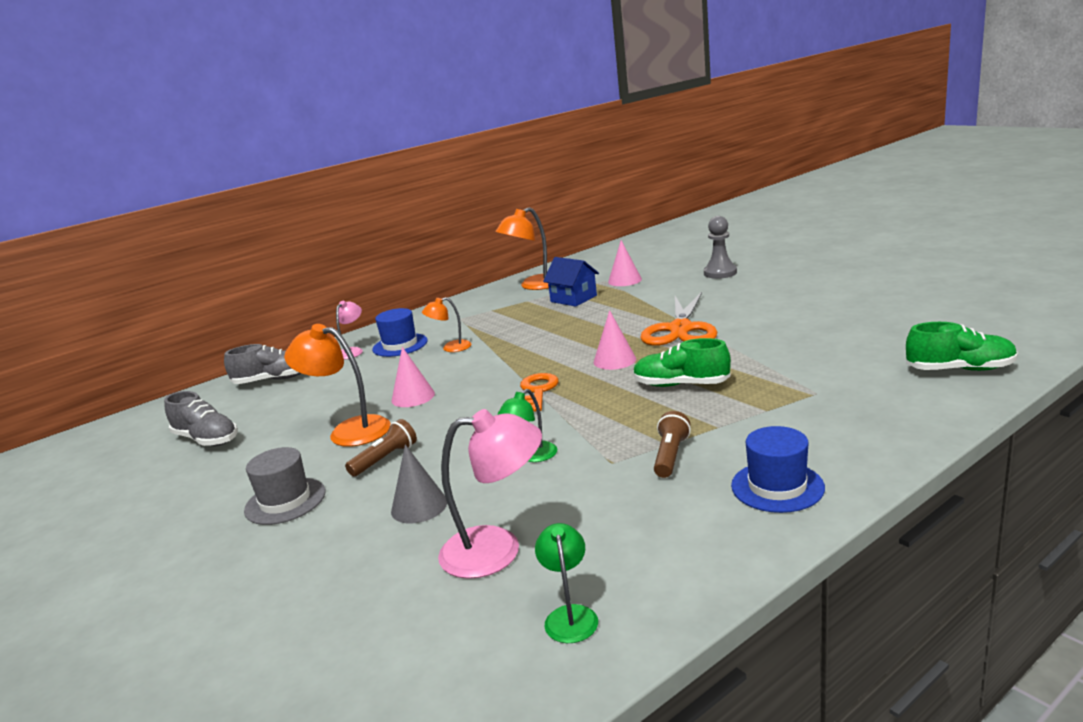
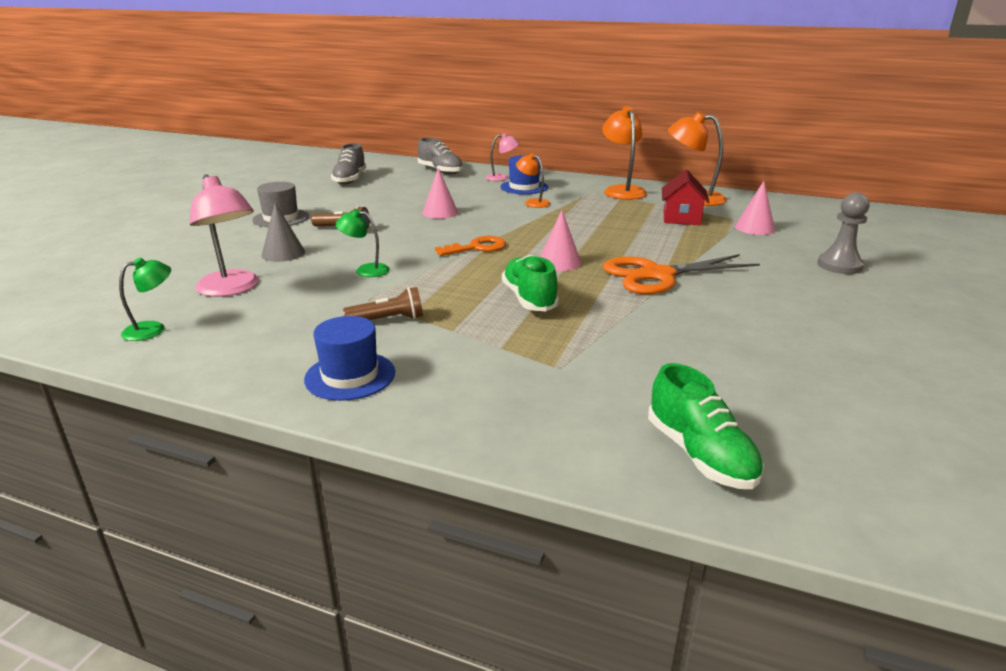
camera: 55 degrees right, 5 degrees up
orange lamp [284,324,391,447] -> orange lamp moved to [602,106,647,200]
blue house [543,257,599,307] -> red house [662,170,709,225]

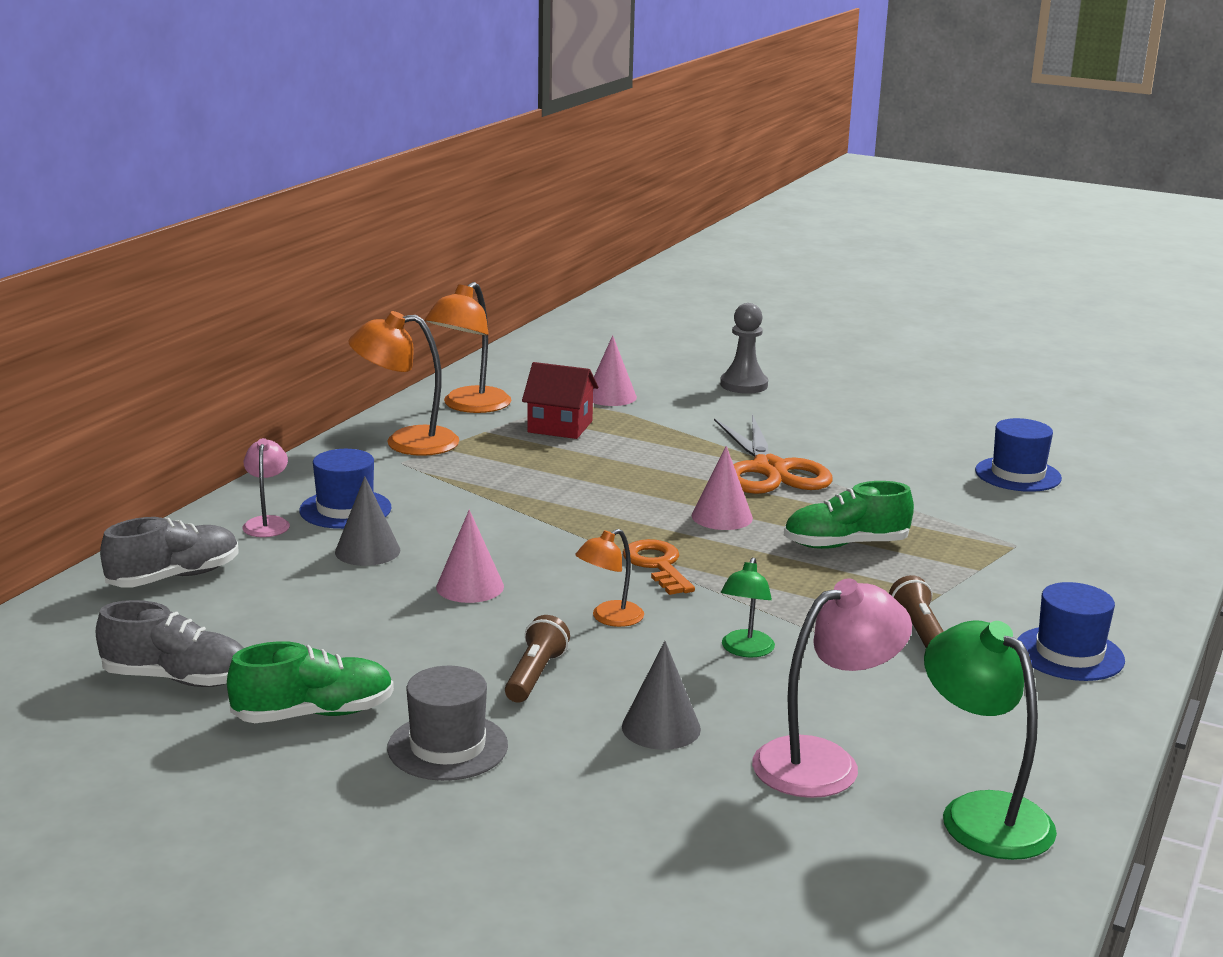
camera: 85 degrees left, 5 degrees down
green lamp [119,258,171,341] -> green lamp [924,620,1057,860], size x1.74
orange lamp [516,153,550,208] -> orange lamp moved to [575,529,644,627]
green shoe [648,363,764,489] -> green shoe moved to [227,641,394,723]
none -> grey cone [335,477,400,566]
none -> blue hat [975,418,1062,492]

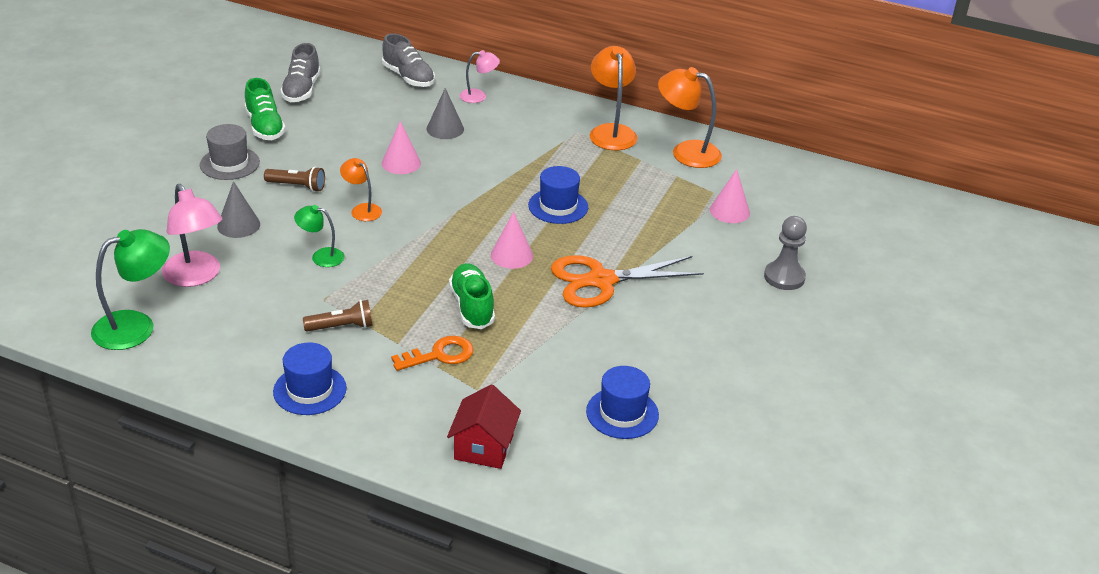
camera: 85 degrees right, 15 degrees up
blue hat [299,449,392,529] -> blue hat moved to [528,166,588,224]
red house [522,362,598,439] -> red house moved to [447,385,521,469]
orange key [623,539,695,595] -> orange key moved to [391,336,473,371]

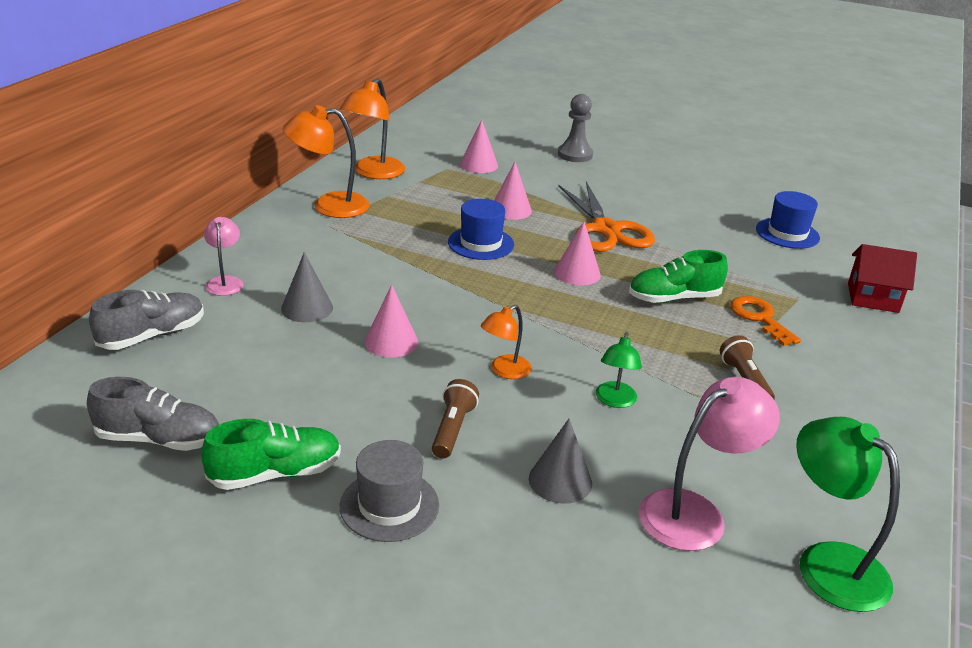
camera: 90 degrees left, 5 degrees down
blue hat [273,343,347,415] -> none
none -> pink cone [494,162,532,220]

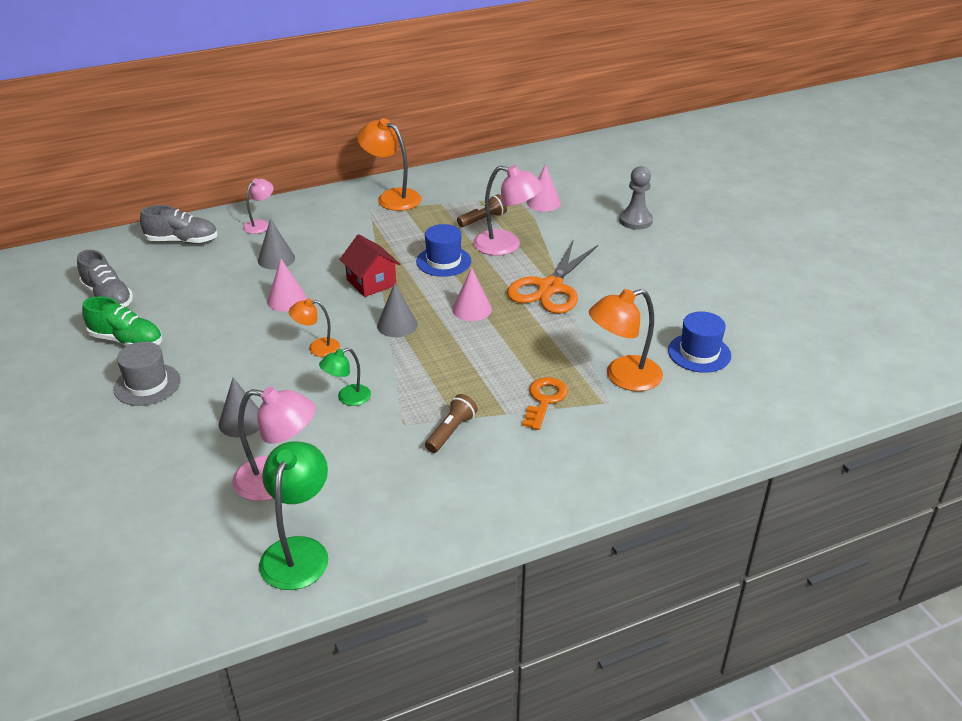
camera: 45 degrees right, 5 degrees up
orange lamp [340,78,405,179] -> orange lamp moved to [589,289,663,391]
brown flashlight [432,379,479,458] -> brown flashlight moved to [457,194,507,227]
pink cone [494,162,532,220] -> pink lamp [473,165,544,256]
green shoe [629,250,728,303] -> none
red house [848,244,917,313] -> red house moved to [339,234,400,297]
none -> grey cone [377,283,418,337]

